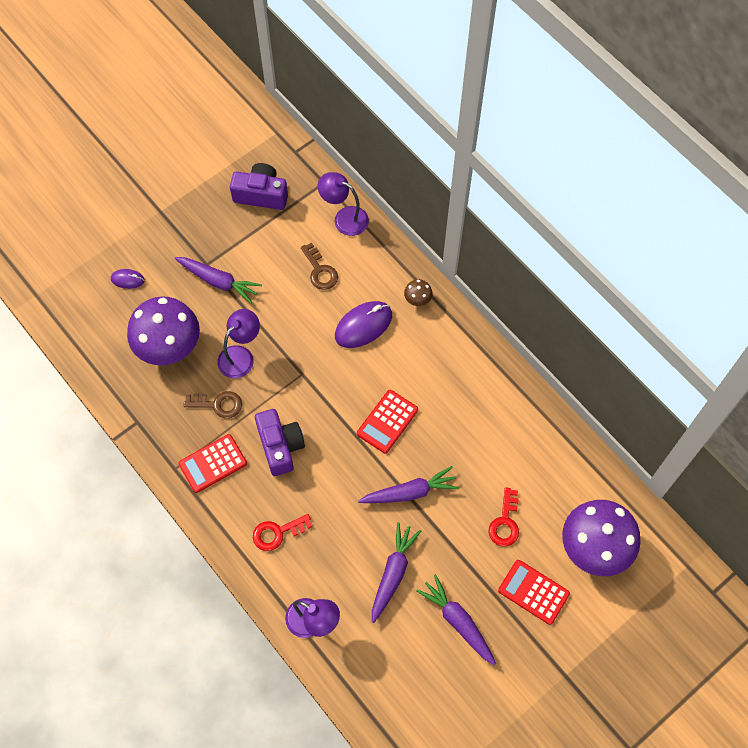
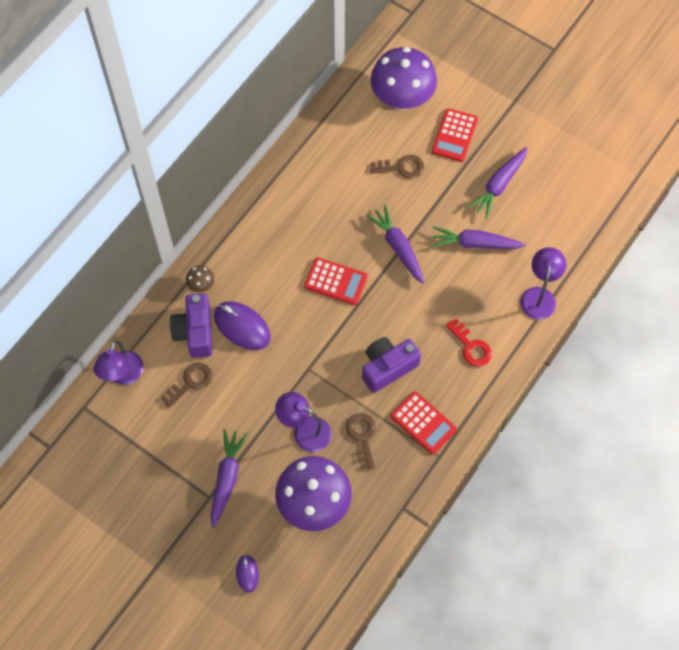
camera: 105 degrees left, 0 degrees up
purple camera [230,163,288,210] -> purple camera moved to [170,293,212,358]
red key [488,487,519,547] -> brown key [370,155,424,179]

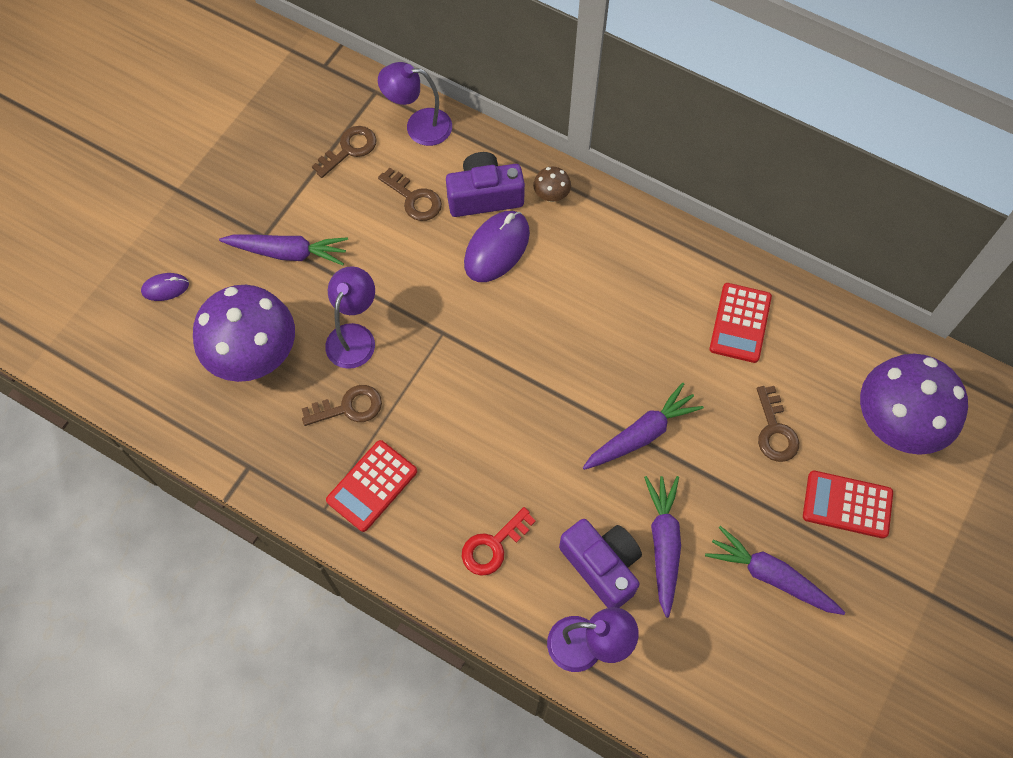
camera: 85 degrees right, 0 degrees up
red calculator [304,257,368,305] -> red calculator moved to [710,283,772,363]
purple camera [362,337,421,393] -> purple camera moved to [559,519,642,608]
none -> brown key [312,126,377,178]

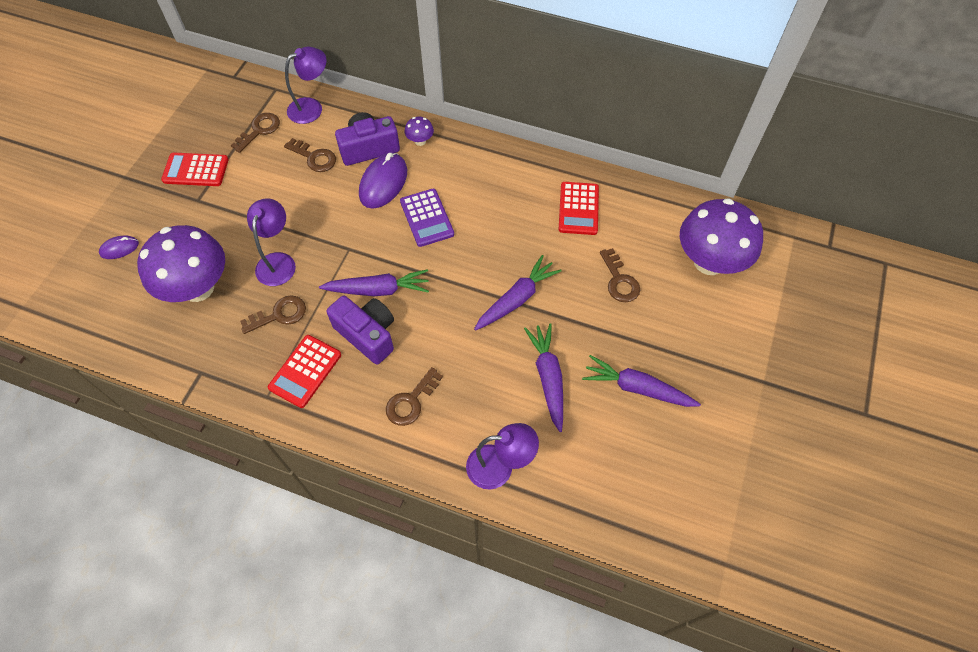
camera: 10 degrees left, 5 degrees down
purple carrot [219,234,348,265] -> purple carrot moved to [319,269,429,296]
purple lamp [378,62,452,146] -> purple lamp turned 150 degrees clockwise [285,47,326,124]
red key [462,507,536,576] -> brown key [386,367,443,426]
brown mushroom [533,167,571,202] -> purple mushroom [405,117,434,146]
purple camera [559,519,642,608] -> purple camera moved to [326,296,394,365]
red calculator [803,470,893,539] -> red calculator moved to [161,153,229,186]
none -> purple calculator [400,189,454,247]

